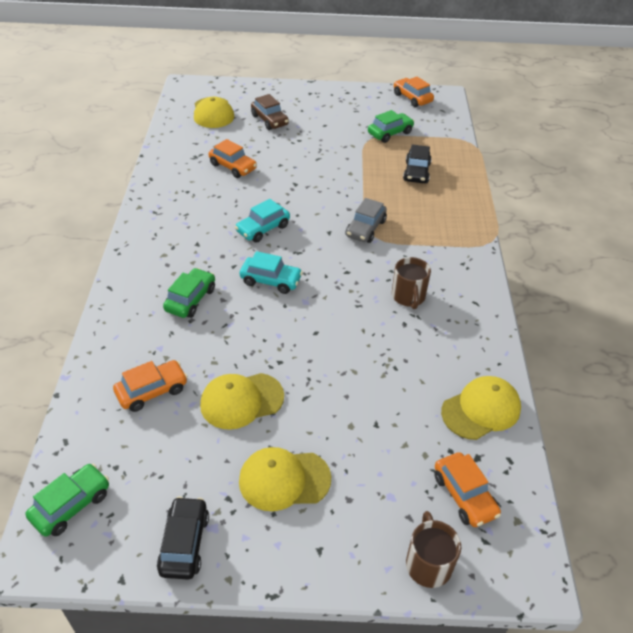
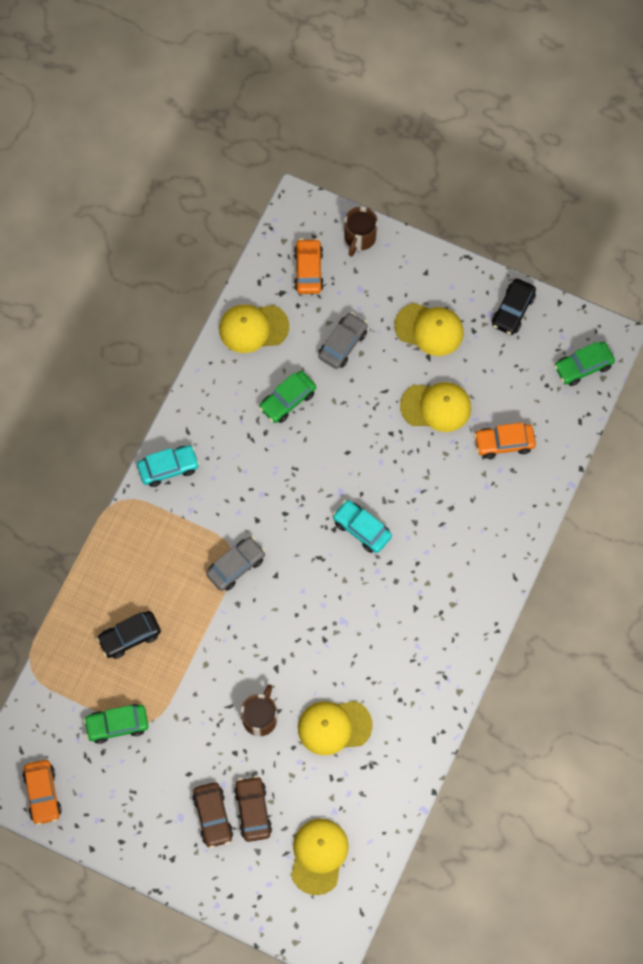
camera: 155 degrees left, 25 degrees up
green car [163,268,215,318] -> green car moved to [259,371,316,423]
orange car [209,139,257,178] -> yellow cap [298,701,372,755]
turquoise car [235,199,290,243] -> turquoise car moved to [137,445,200,487]
brown mug [392,257,431,309] -> brown mug moved to [241,685,277,736]
black car [403,144,432,183] -> black car turned 150 degrees counterclockwise [97,611,161,659]
none -> brown car [192,782,233,848]
none -> grey car [318,312,368,369]

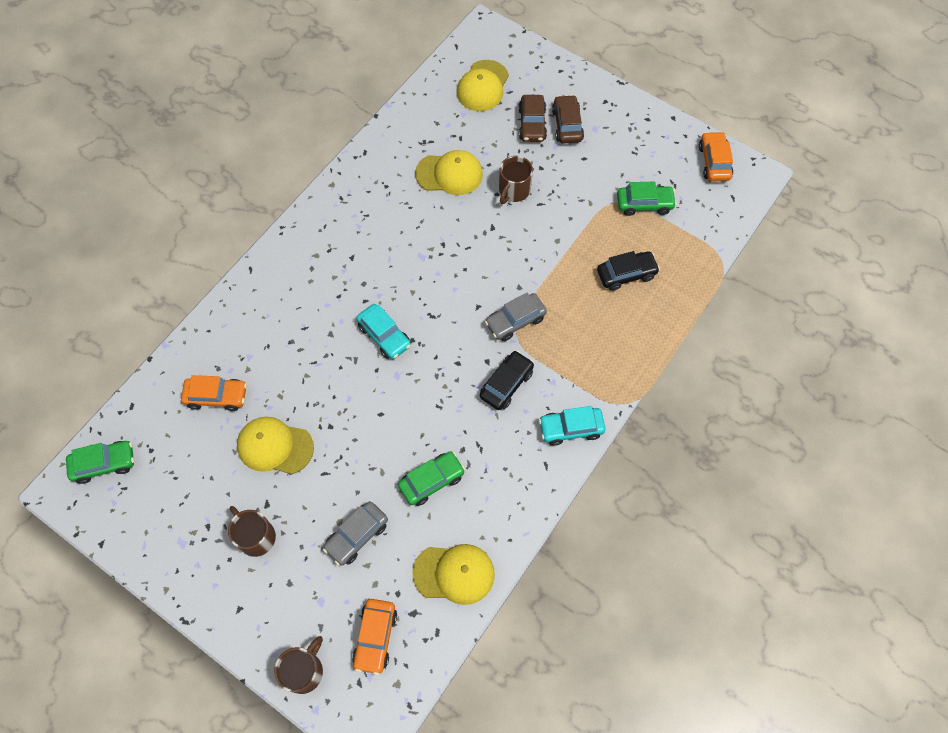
camera: 170 degrees left, 5 degrees down
yellow cap [394,303,464,356] -> brown mug [228,506,276,557]
black car [492,278,536,335] -> black car moved to [480,350,534,410]

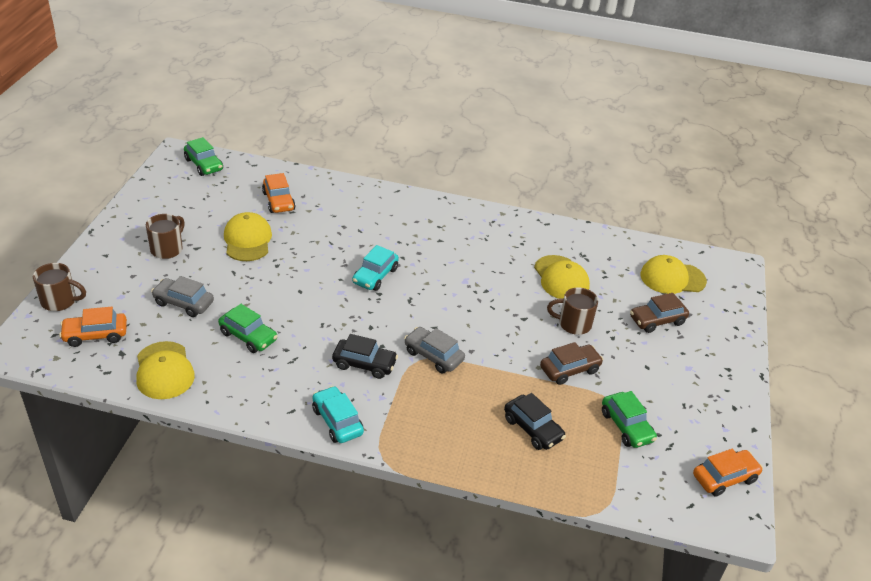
camera: 65 degrees right, 25 degrees down
brown car [552,95,584,143] -> brown car moved to [540,342,604,385]

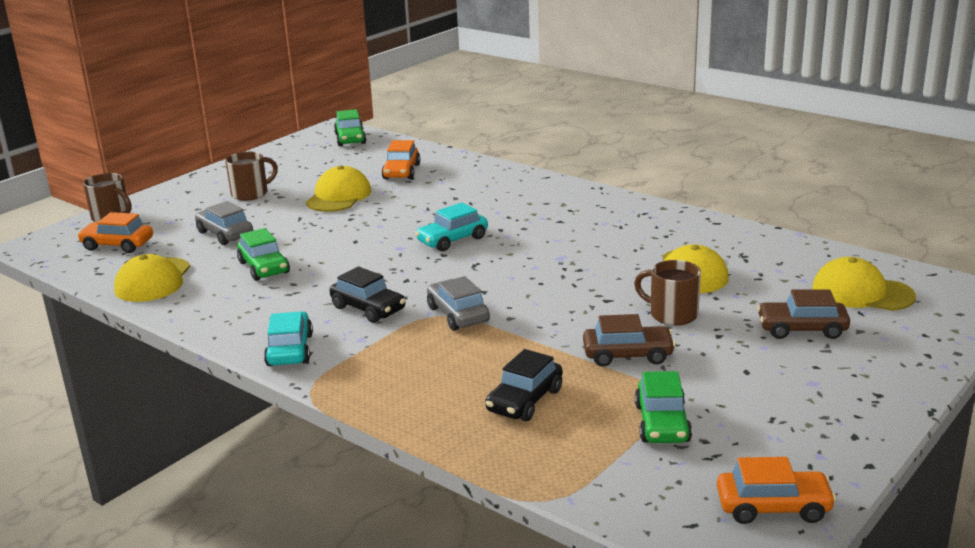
camera: 30 degrees right, 15 degrees down
black car [504,393,566,450] -> black car turned 45 degrees clockwise [485,349,562,421]

